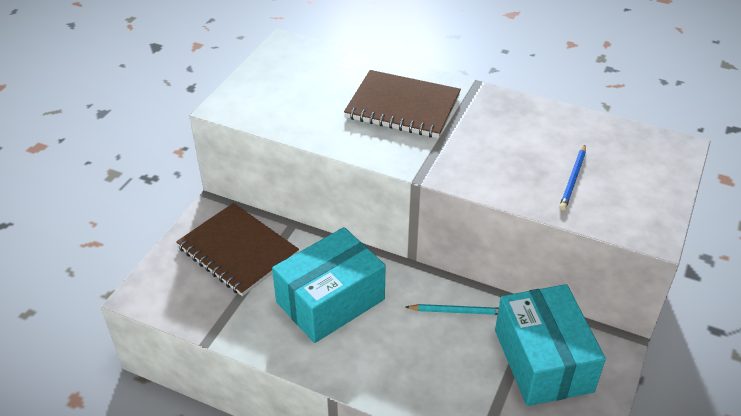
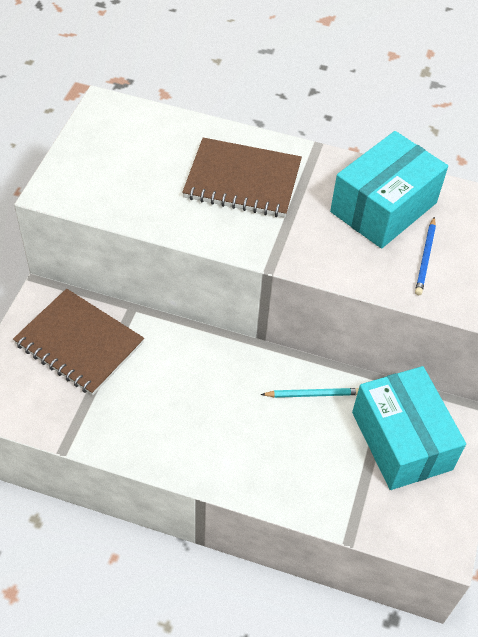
camera: 10 degrees left, 10 degrees up
turquoise box [272,227,386,343] -> turquoise box moved to [330,131,448,249]

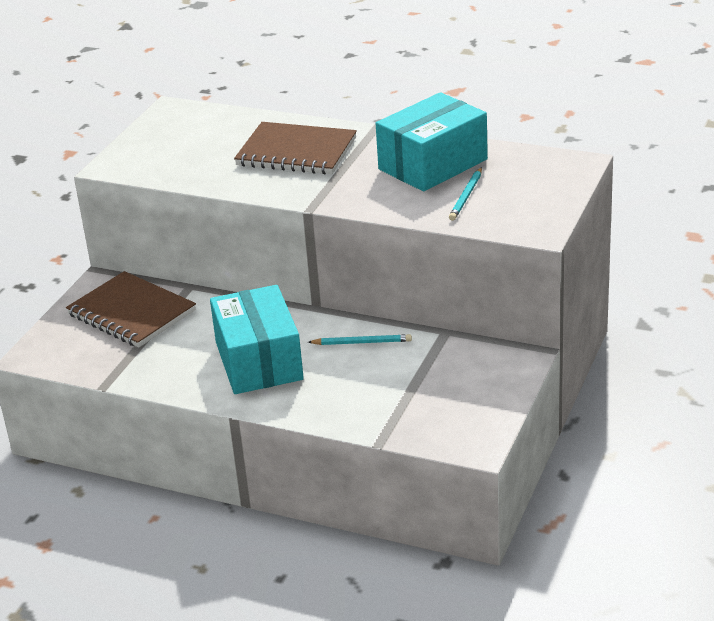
camera: 10 degrees right, 20 degrees down
turquoise box [352,366,466,490] -> turquoise box moved to [210,285,304,394]
blue pencil [415,217,436,295] -> turquoise pencil [449,167,482,221]

